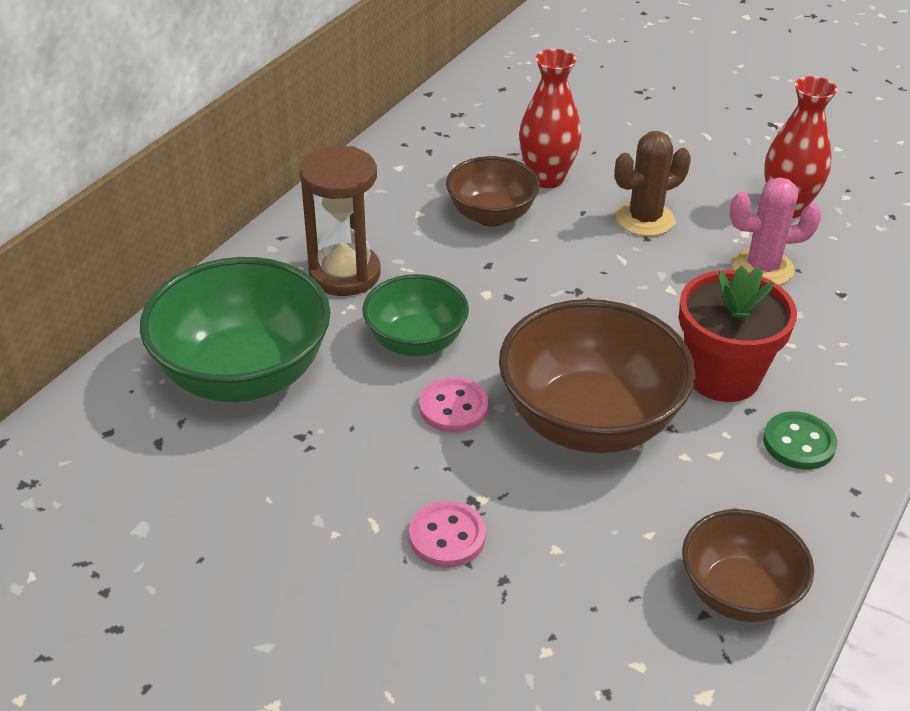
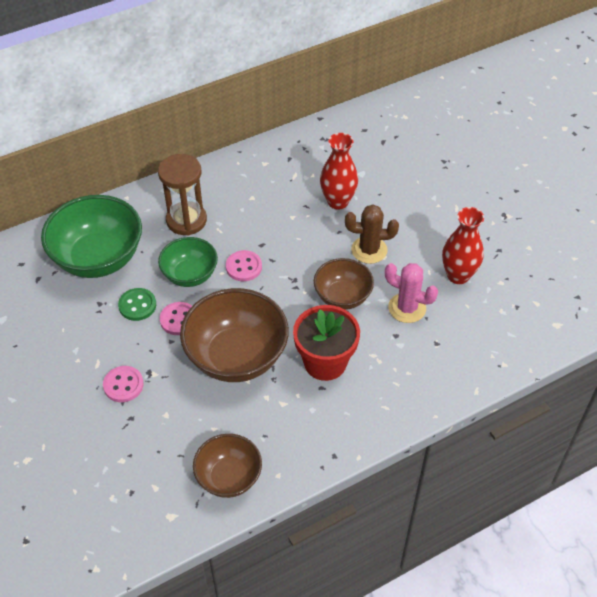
camera: 30 degrees right, 10 degrees up
brown bowl [446,156,540,227] -> brown bowl moved to [314,258,374,310]
green button [763,411,837,470] -> green button moved to [118,288,156,321]
none -> pink button [226,250,262,281]

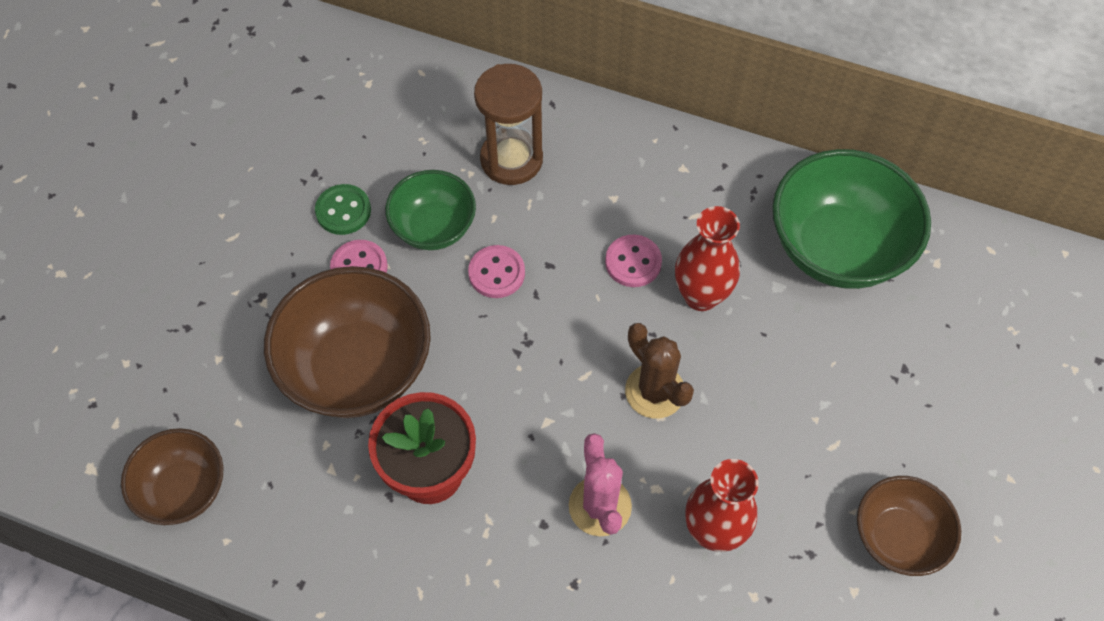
camera: 50 degrees right, 10 degrees up
green bowl [41,195,142,278] -> green bowl moved to [773,149,931,289]
pink button [103,366,144,402] -> pink button moved to [605,235,662,287]
brown bowl [314,258,374,310] -> brown bowl moved to [857,476,961,576]

